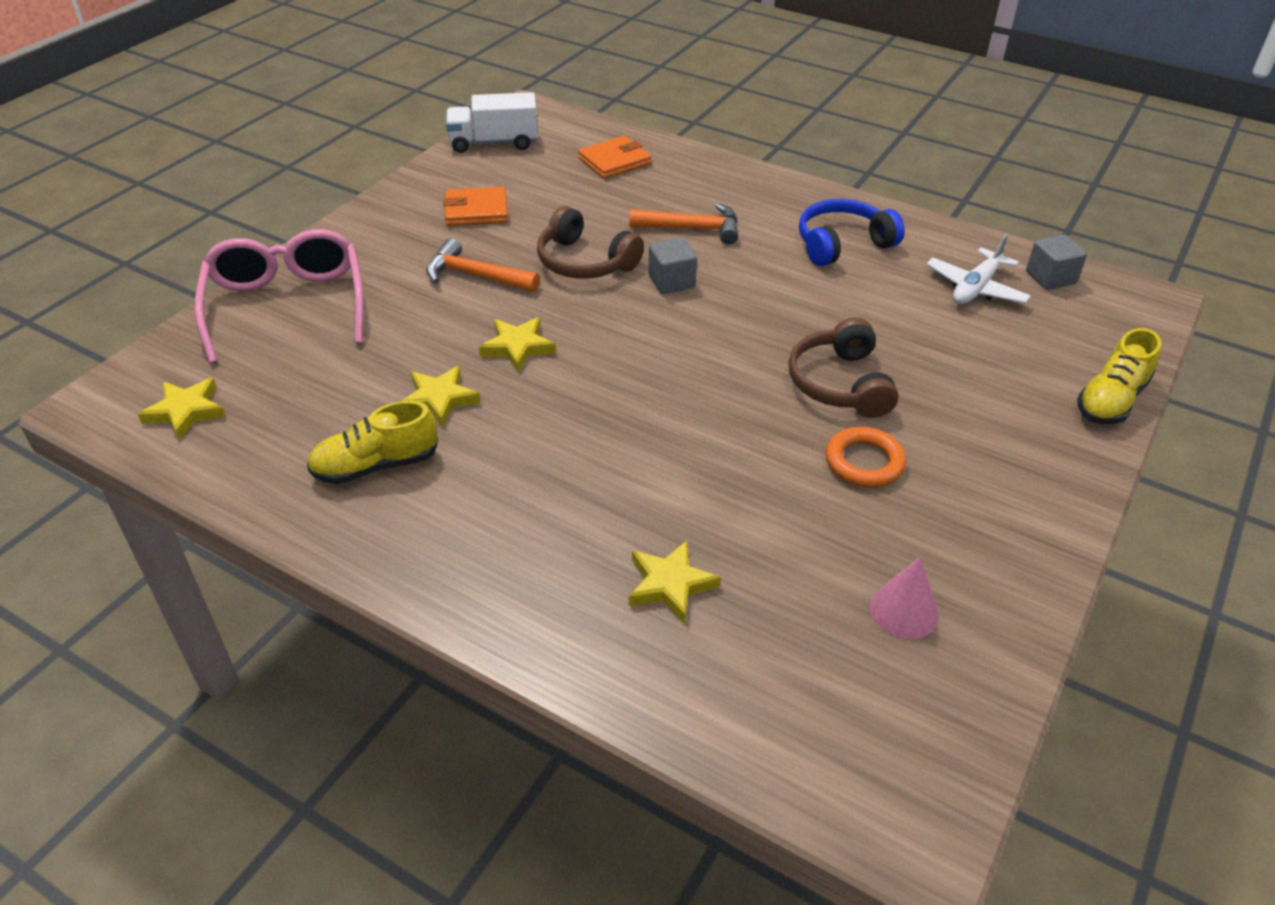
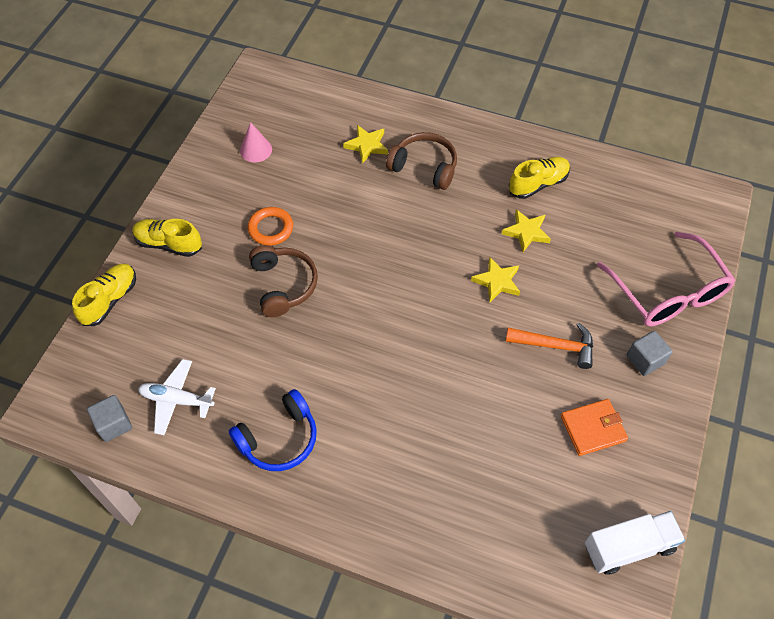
camera: 170 degrees right, 15 degrees up
yellow star [138,378,226,440] -> none
brown headphones [537,206,644,279] -> brown headphones moved to [386,132,457,190]
orange wallet [578,136,651,179] -> none
orange hammer [629,203,738,244] -> none
grey cube [648,238,697,294] -> grey cube moved to [627,331,673,376]
white plane [926,234,1031,304] -> white plane turned 105 degrees counterclockwise [138,359,216,435]
none -> yellow shoe [132,219,202,257]

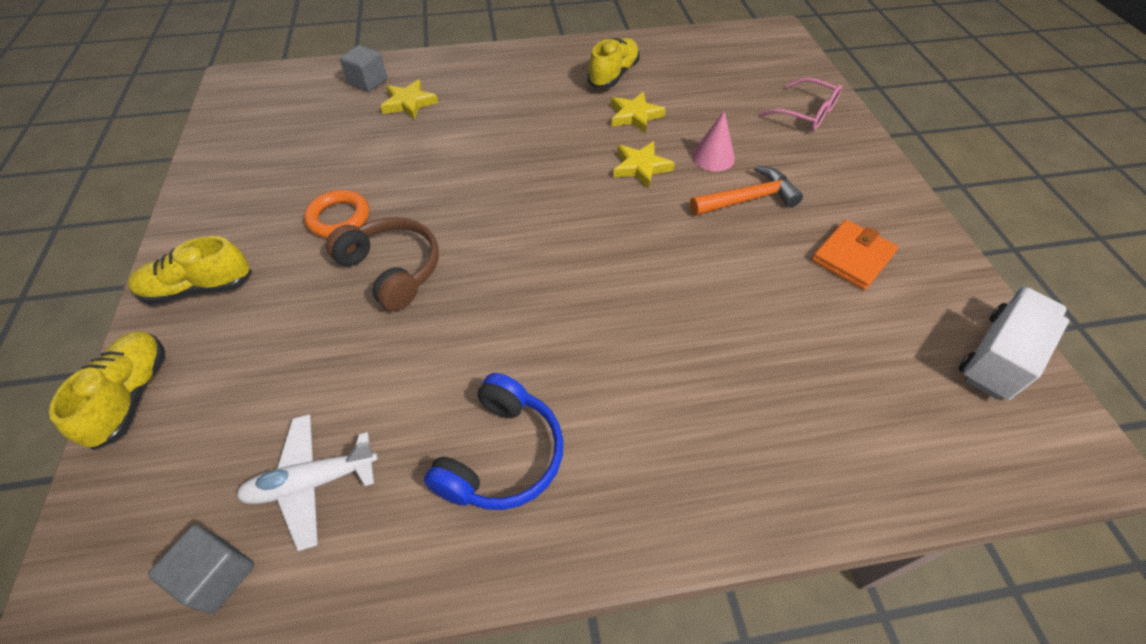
camera: 30 degrees left, 5 degrees down
pink cone [240,122,272,162] -> pink cone moved to [692,111,735,171]
brown headphones [386,132,457,190] -> none
pink glasses [597,232,736,326] -> pink glasses [760,77,842,131], size x0.57
grey cube [627,331,673,376] -> grey cube moved to [340,45,387,92]

